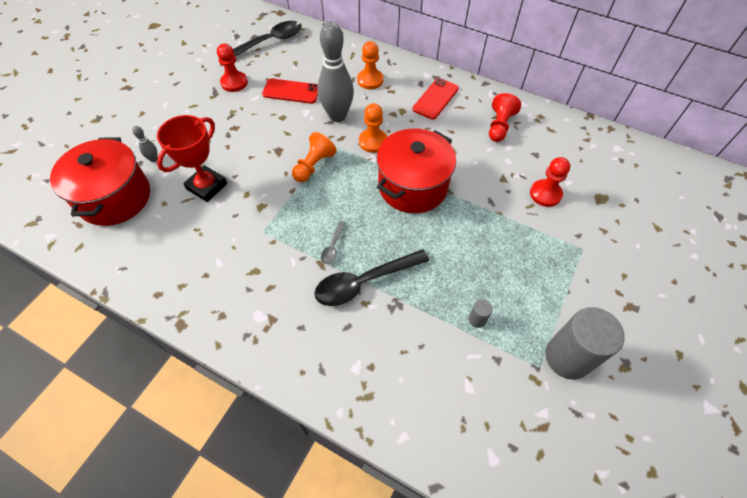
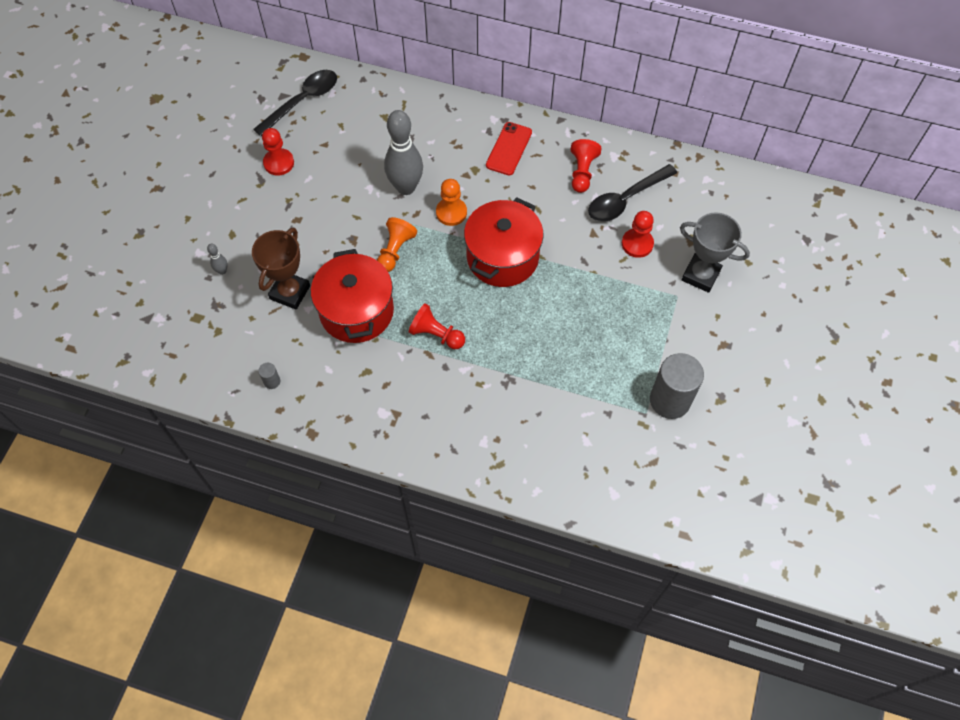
camera: 10 degrees left, 5 degrees up
red pot [50,137,150,226] -> red pot moved to [311,249,394,343]
red trophy [157,115,227,202] -> brown trophy [252,228,310,309]
red phone [262,78,318,104] -> none
black spoon [314,249,429,306] -> black spoon moved to [588,164,677,222]
grey spoon [321,221,345,264] -> red pawn [409,303,465,349]
orange pawn [357,41,384,89] -> none
grey cylinder [469,299,493,328] -> grey cylinder moved to [258,363,280,389]
none -> grey trophy [680,212,750,293]

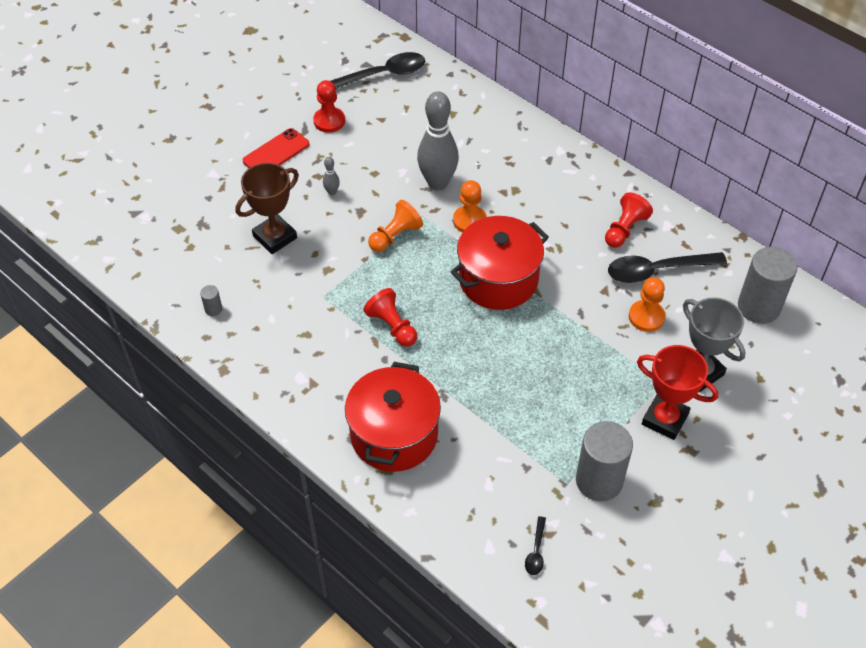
camera: 25 degrees right, 10 degrees down
grey bowling pin [207,244,228,275] -> grey bowling pin moved to [323,157,340,195]
red pot [311,249,394,343] -> red pot moved to [345,362,441,472]
red phone [486,122,532,176] -> red phone moved to [242,128,310,168]
red pawn [622,211,654,258] -> orange pawn [629,277,666,332]
none -> black spoon [525,516,546,575]
none -> red trophy [637,345,718,440]
none -> grey cylinder [738,247,797,324]

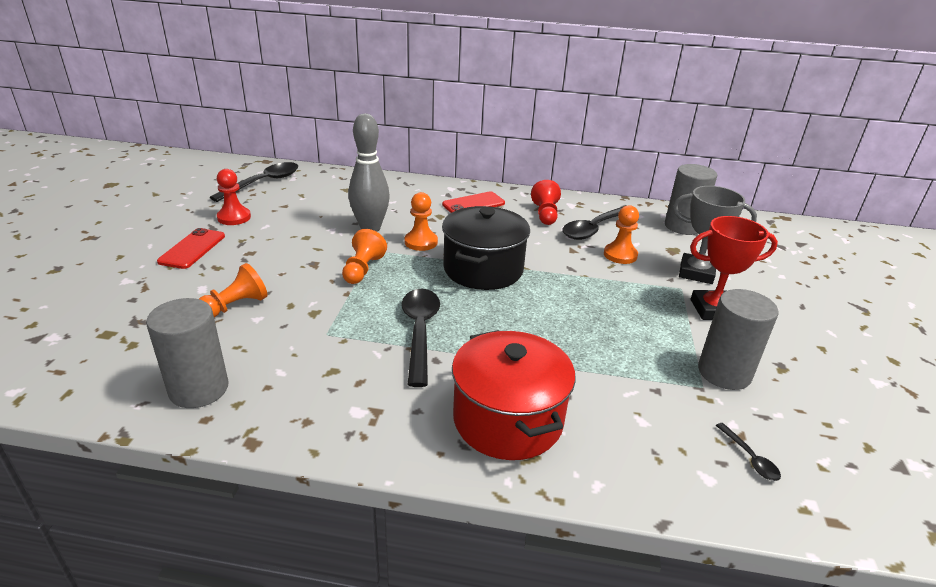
camera: 35 degrees left, 20 degrees down
grey cylinder [200,285,222,316] -> grey cylinder [146,298,229,408], size x2.42
brown trophy [236,163,299,254] -> orange pawn [199,263,268,317]
grey bowling pin [323,157,340,195] -> none
red pawn [364,288,417,347] -> black spoon [402,289,440,387]
red pot [451,216,549,310] -> black pot [442,206,530,290]
none -> red phone [442,191,505,213]

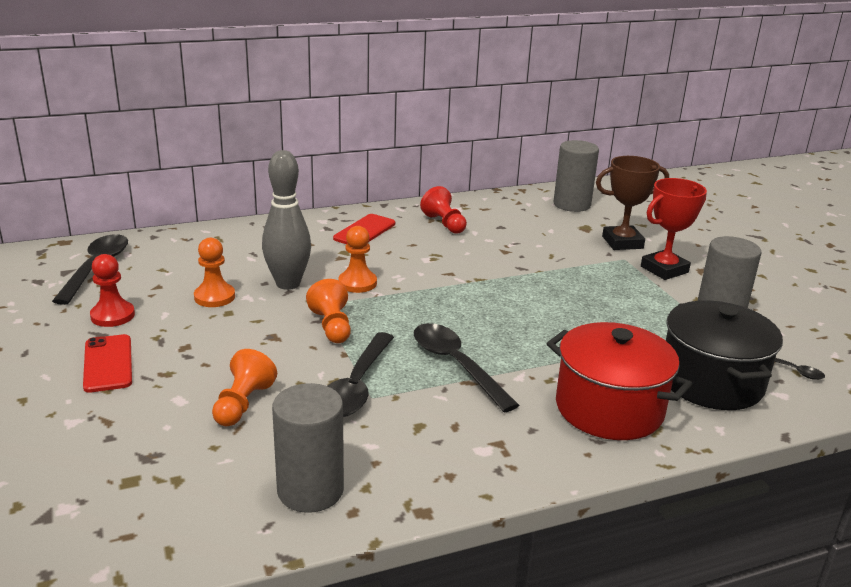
camera: 30 degrees left, 5 degrees down
black pot [442,206,530,290] -> black pot moved to [666,300,783,410]
black spoon [562,206,624,240] -> black spoon moved to [328,332,394,417]
orange pawn [604,205,639,264] -> orange pawn moved to [194,238,235,307]
grey trophy [673,186,757,284] -> brown trophy [596,156,669,250]

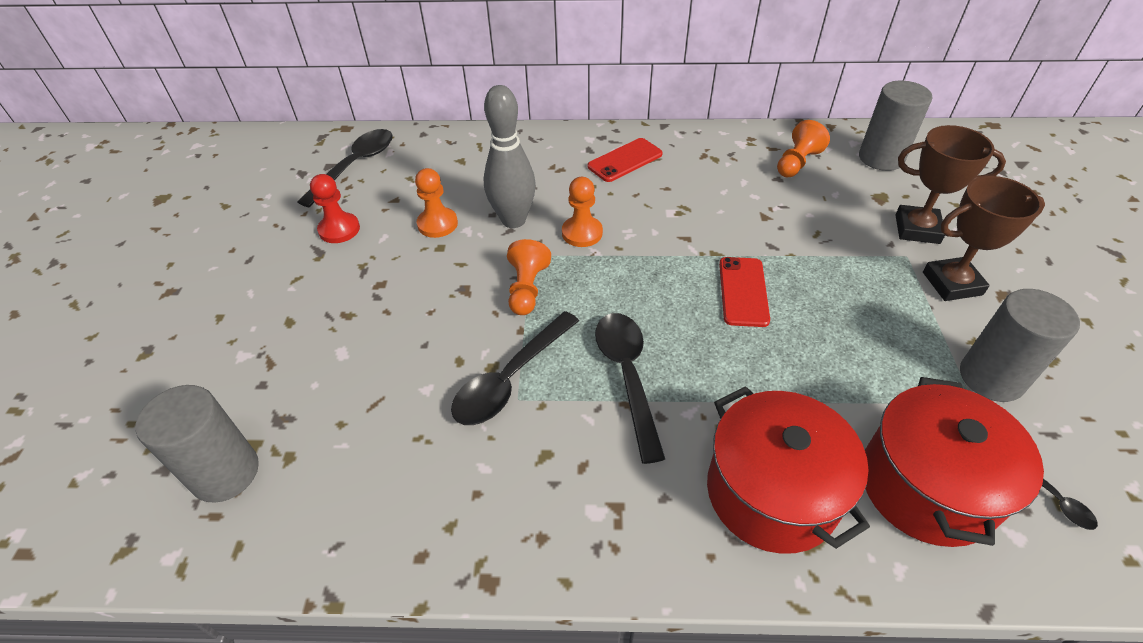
camera: 25 degrees right, 20 degrees up
red phone [83,334,132,393] -> red phone moved to [719,257,770,327]
orange pawn [212,349,277,426] -> orange pawn moved to [777,120,830,177]
grey cylinder [272,383,344,513] -> grey cylinder moved to [135,385,259,503]
red pawn [420,186,467,234] -> none
red trophy [641,178,707,280] -> brown trophy [923,176,1045,301]
black pot [666,300,783,410] -> red pot [865,377,1044,547]

